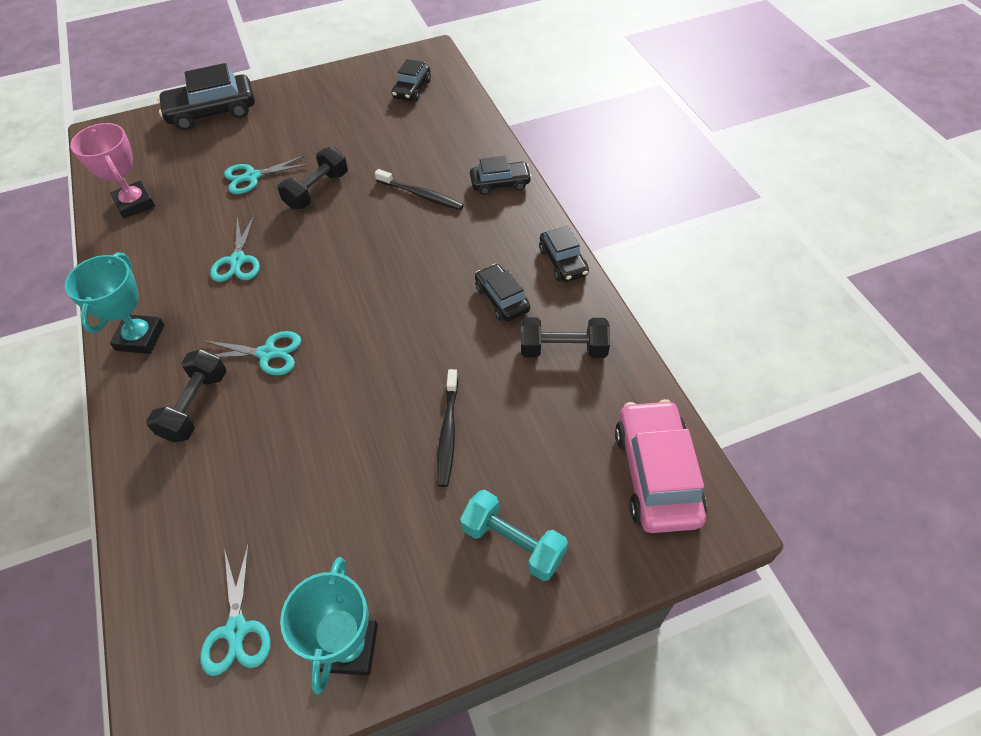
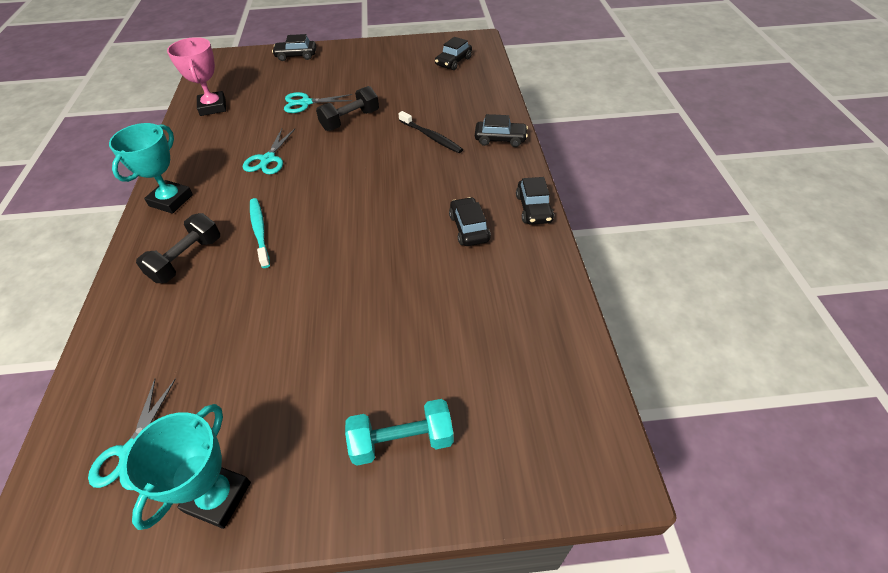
camera: 15 degrees right, 5 degrees down
black car [157,63,255,130] -> black car [272,34,317,61], size x0.59
turquoise scissors [202,331,301,375] -> turquoise toothbrush [250,198,270,268]
black toothbrush [437,369,458,487] -> none
turquoise dumbbell [460,490,568,581] -> turquoise dumbbell turned 60 degrees counterclockwise [345,399,454,466]
black dumbbell [521,317,610,358] -> none
pink car [615,399,707,533] -> none

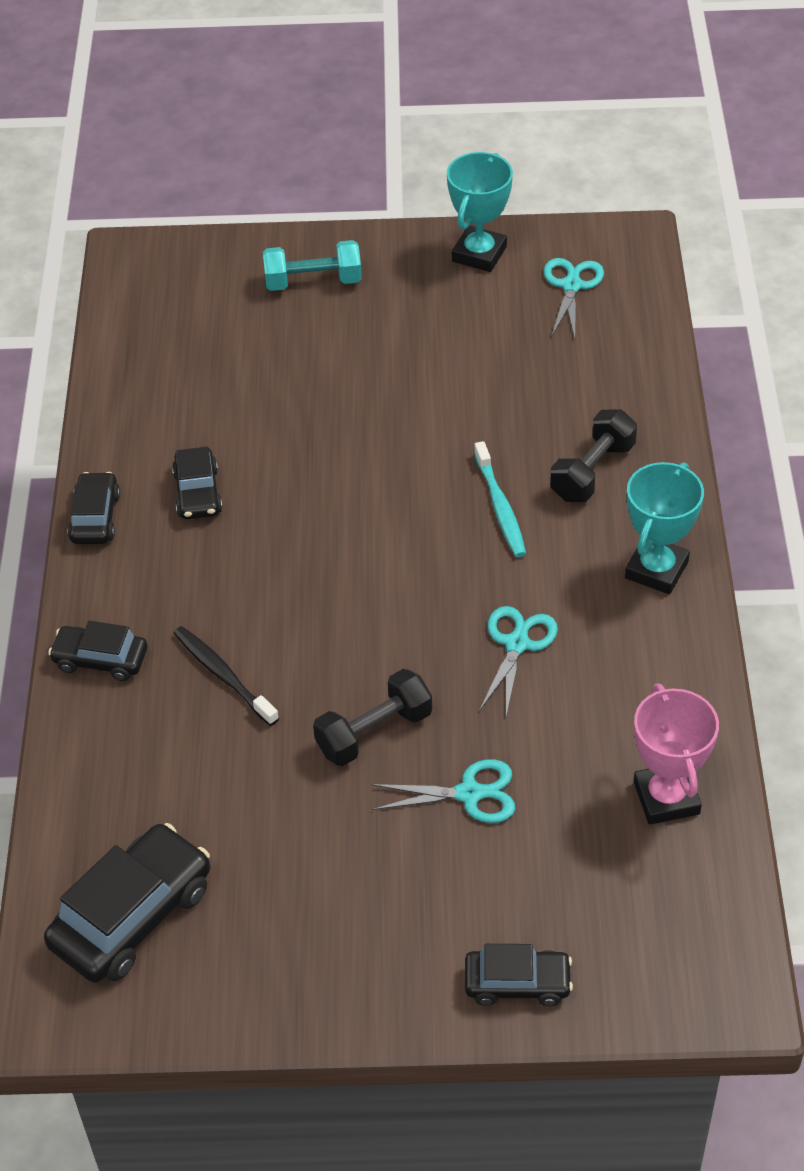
camera: 175 degrees left, 0 degrees up
black car [435,37,472,70] -> black car [44,823,210,983], size x1.69

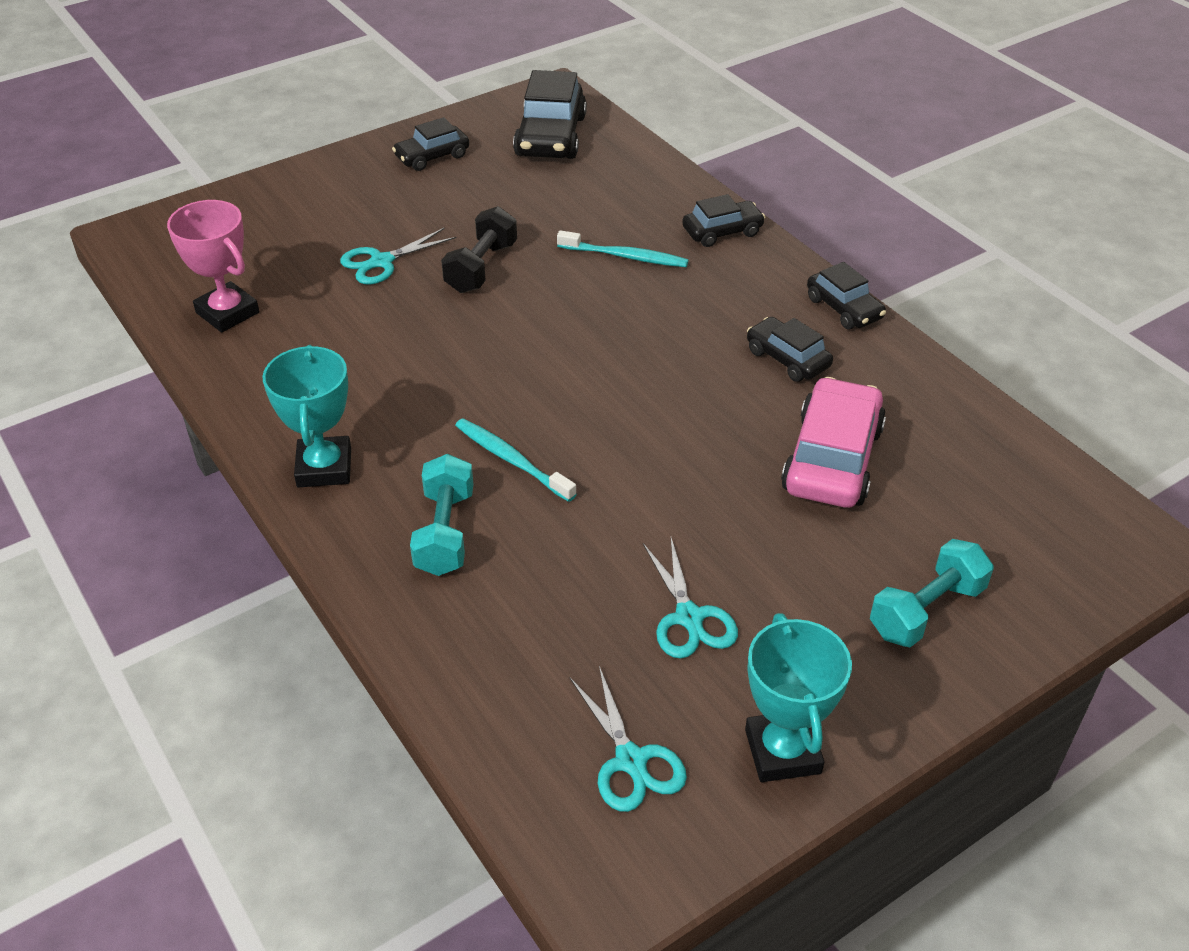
camera: 145 degrees right, 5 degrees down
black toothbrush [174,626,279,726] -> turquoise toothbrush [557,230,689,267]
black car [465,944,573,1006] -> black car moved to [392,117,469,171]
turquoise scissors [479,606,558,716] -> turquoise scissors moved to [643,538,738,659]
black dumbbell [550,409,637,502] -> turquoise dumbbell [410,454,473,576]
none -> pink car [781,377,886,508]

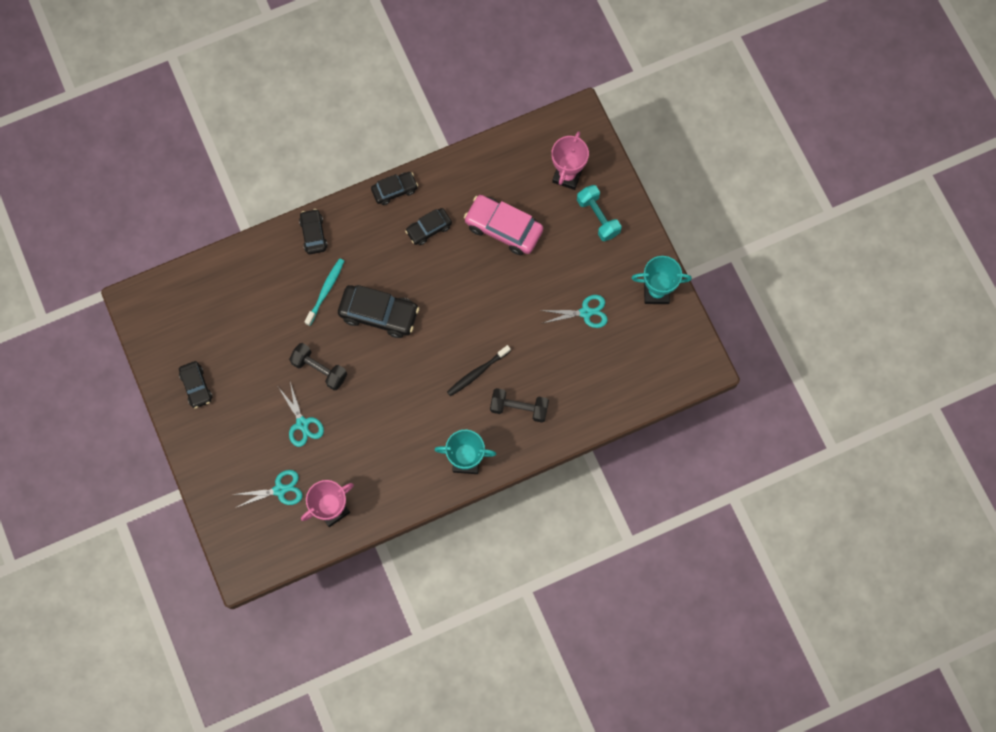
camera: 80 degrees left, 30 degrees up
turquoise dumbbell [410,454,473,576] -> black dumbbell [490,388,549,423]
turquoise toothbrush [455,419,577,502] -> black toothbrush [447,345,511,396]
black car [513,70,587,159] -> black car moved to [338,285,419,338]
turquoise scissors [570,666,687,812] -> turquoise scissors moved to [232,470,303,508]
none -> pink trophy [552,131,589,190]

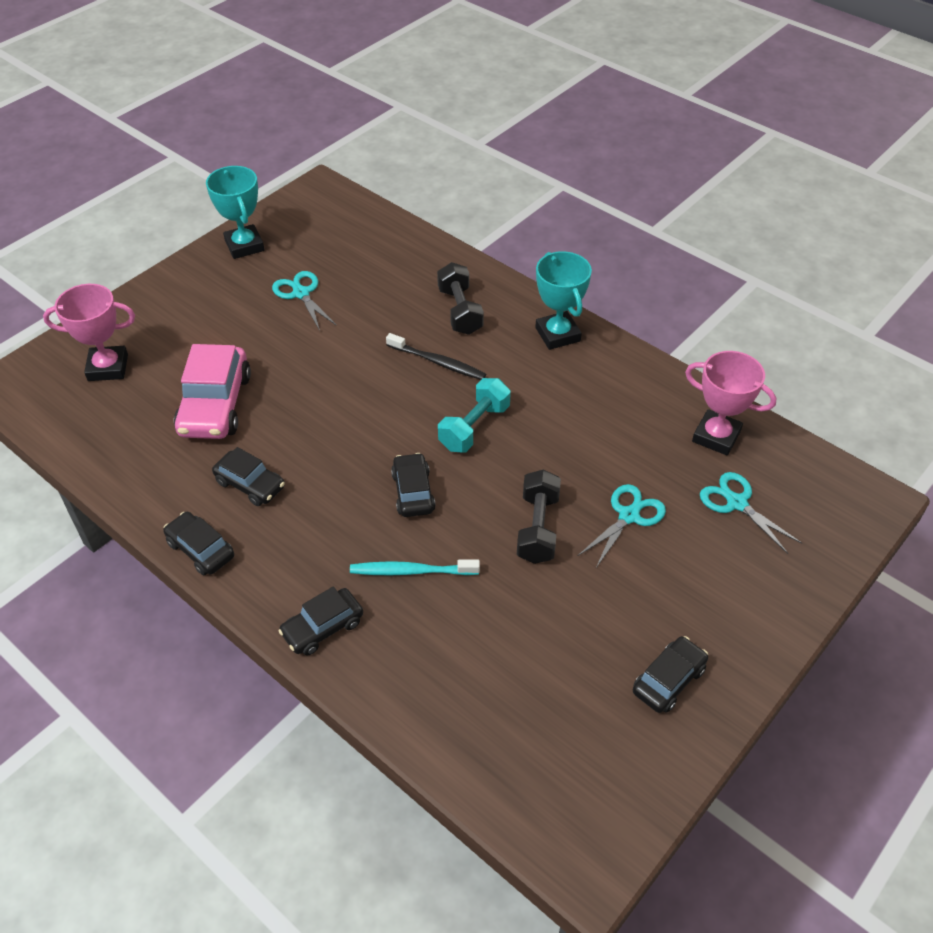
camera: 115 degrees left, 25 degrees down
black car [338,285,419,338] -> black car [391,453,436,517], size x0.59
turquoise dumbbell [577,185,622,241] -> turquoise dumbbell moved to [438,378,511,452]

